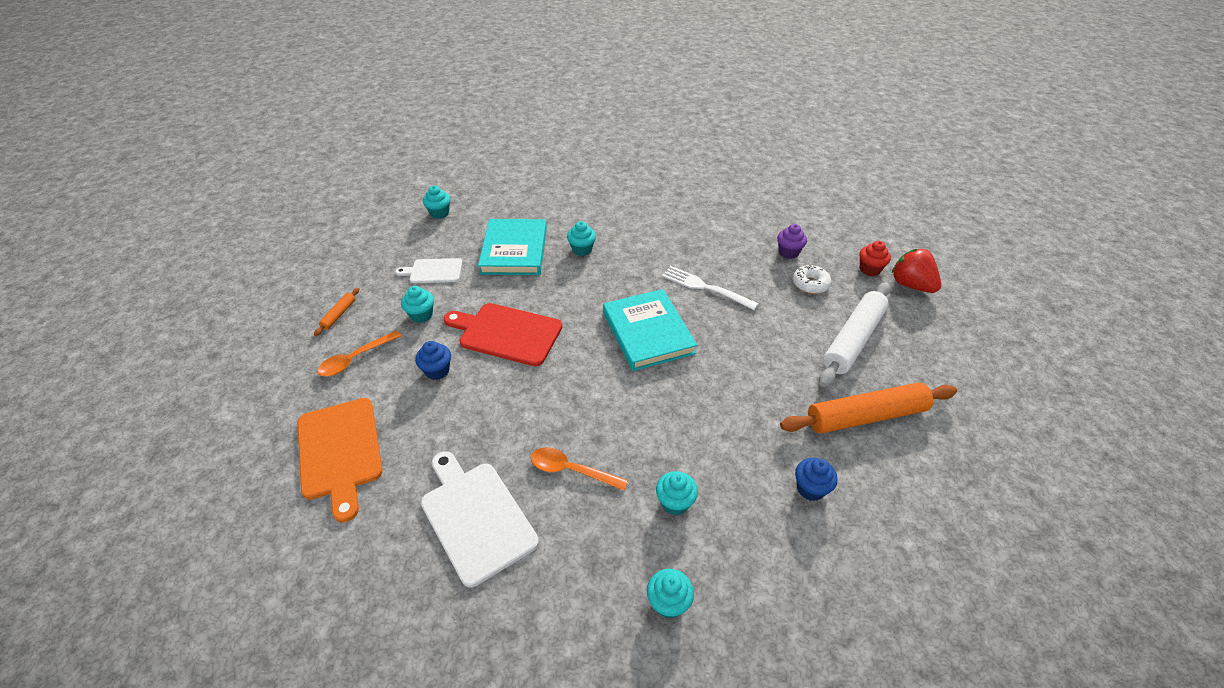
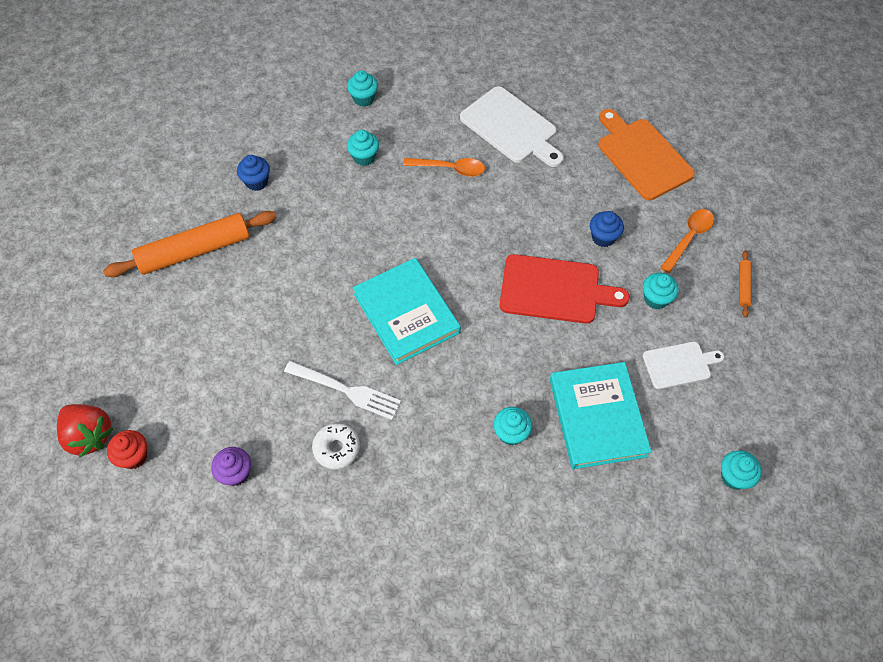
camera: 170 degrees right, 15 degrees up
white donut [793,265,832,294] -> white donut moved to [312,423,360,469]
white rolling pin [819,282,891,387] -> none

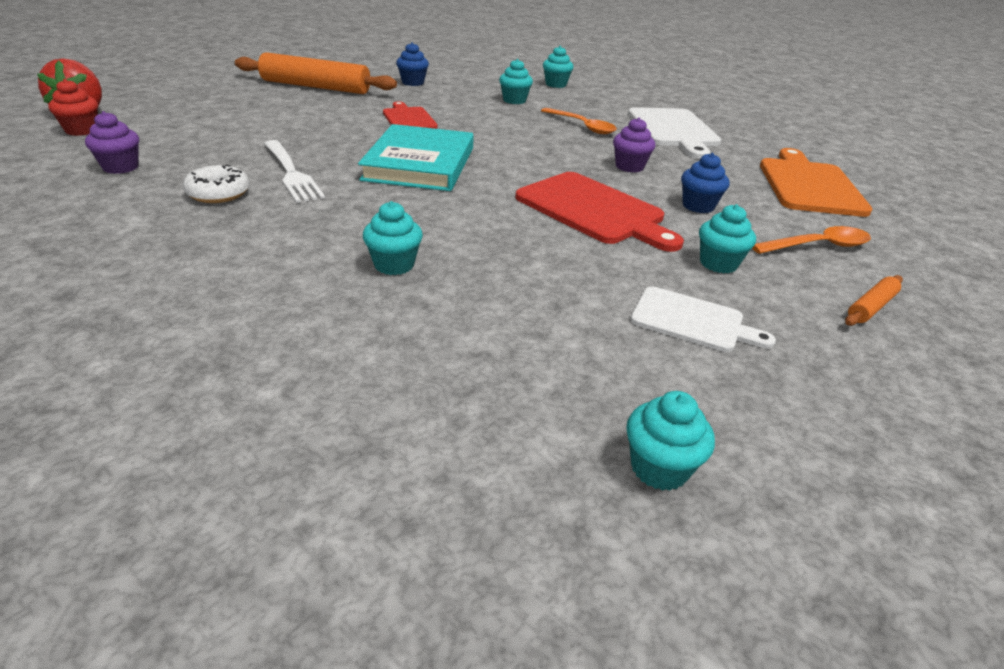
camera: 35 degrees right, 25 degrees down
turquoise book [550,362,652,469] -> none
none -> red cutting board [383,101,438,129]
none -> purple cupcake [613,117,655,173]

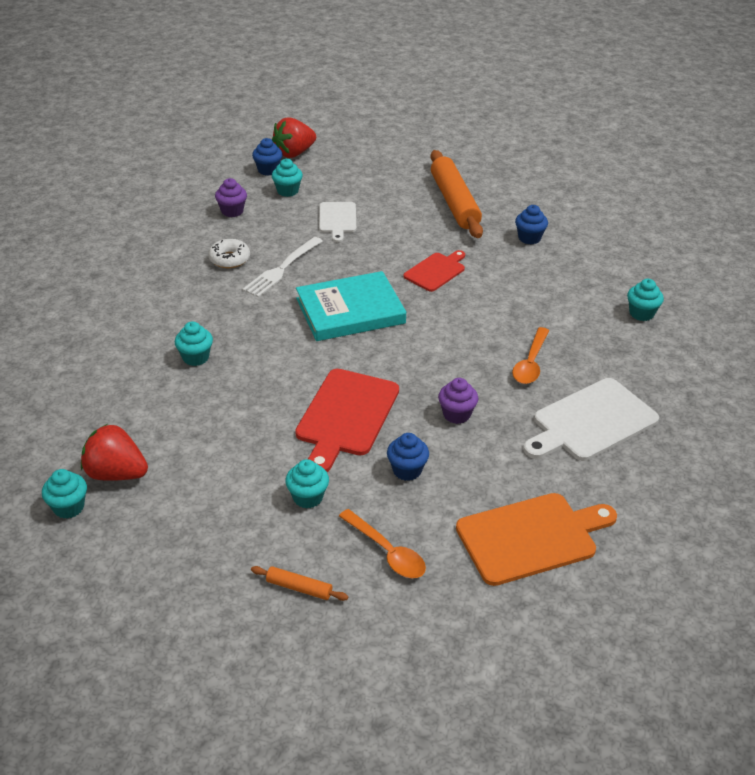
camera: 65 degrees right, 5 degrees up
red cupcake [48,79,98,136] -> blue cupcake [252,138,283,176]
turquoise cupcake [499,59,533,104] -> turquoise cupcake moved to [272,159,303,197]
white cutting board [630,286,776,352] -> white cutting board moved to [319,202,356,242]
none -> red strawberry [81,424,148,481]

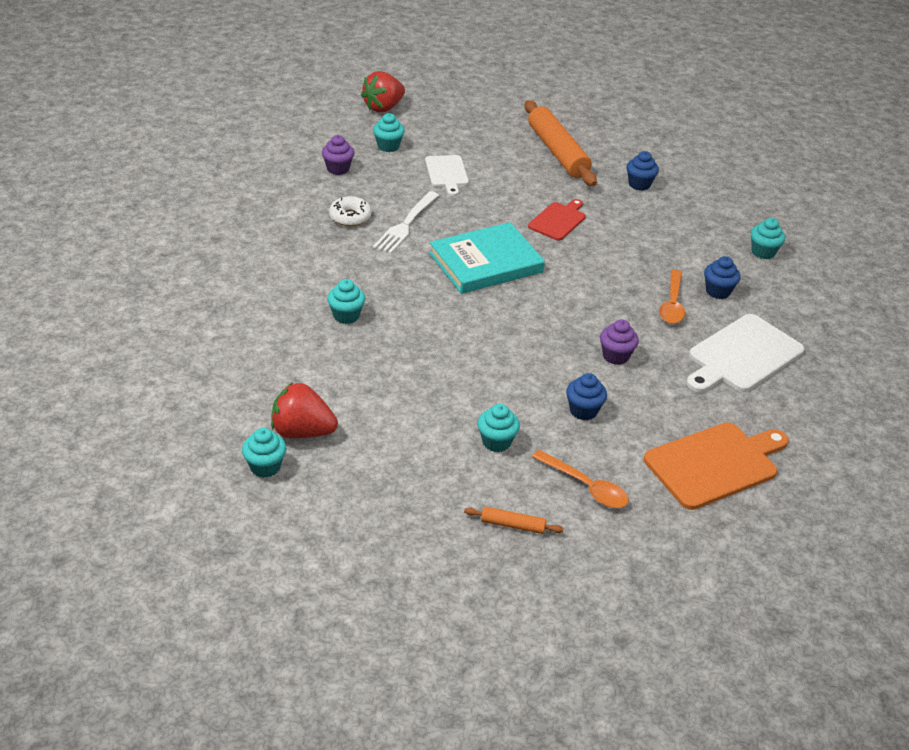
camera: 10 degrees left, 0 degrees up
blue cupcake [252,138,283,176] -> blue cupcake moved to [704,256,741,299]
red cutting board [295,369,399,472] -> none

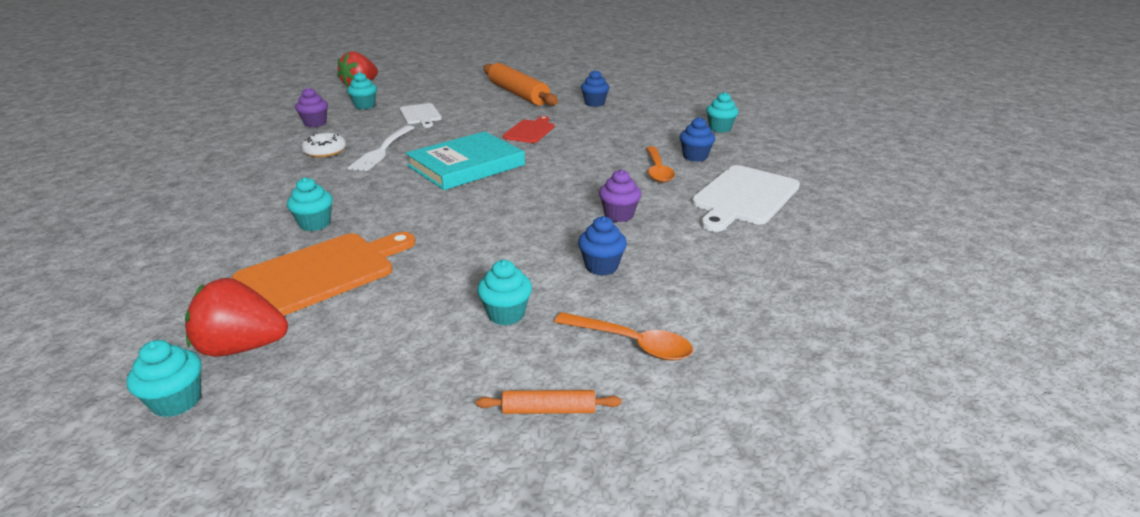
camera: 10 degrees left, 10 degrees down
orange cutting board [644,422,789,510] -> orange cutting board moved to [232,232,415,316]

